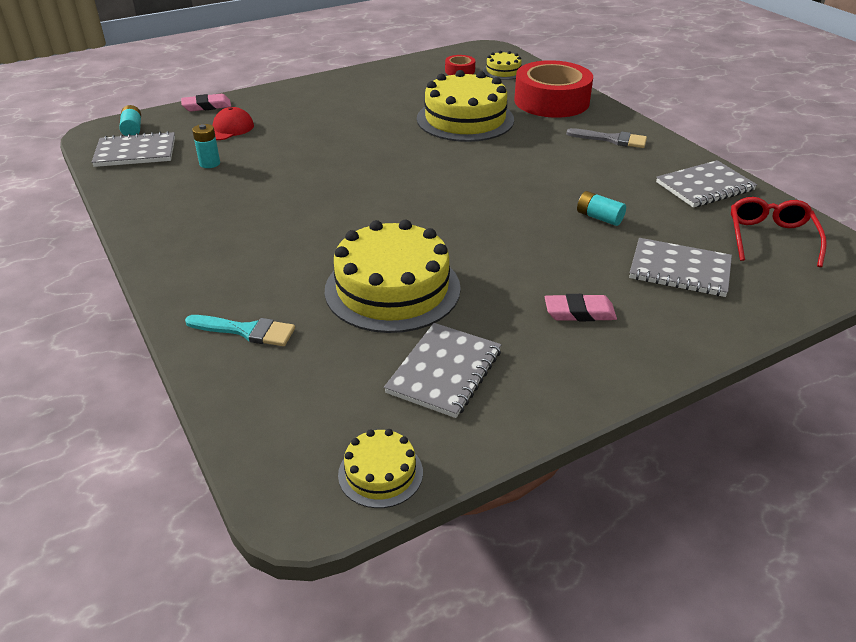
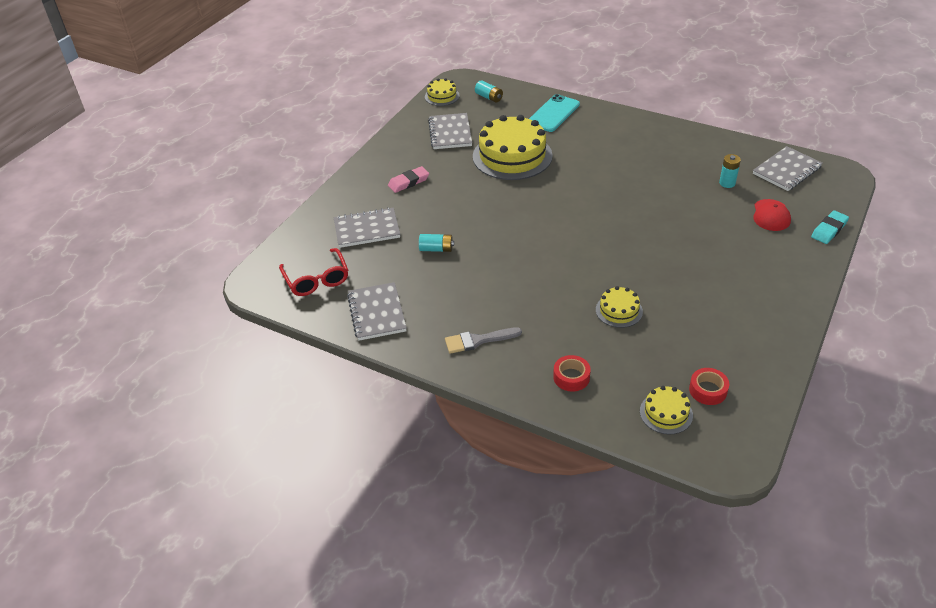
camera: 150 degrees right, 5 degrees up
turquoise battery [119,105,141,136] -> turquoise battery moved to [475,81,503,103]
pink eraser [181,94,231,111] -> turquoise eraser [811,210,849,244]
turquoise brush [185,315,295,346] -> turquoise phone [529,94,580,132]
yellow cake [417,70,514,142] -> yellow cake [596,286,643,328], size x0.48
red tape [514,60,593,118] -> red tape [553,355,591,392], size x0.43
grey notebook [656,160,757,208] -> grey notebook turned 45 degrees counterclockwise [347,282,407,341]

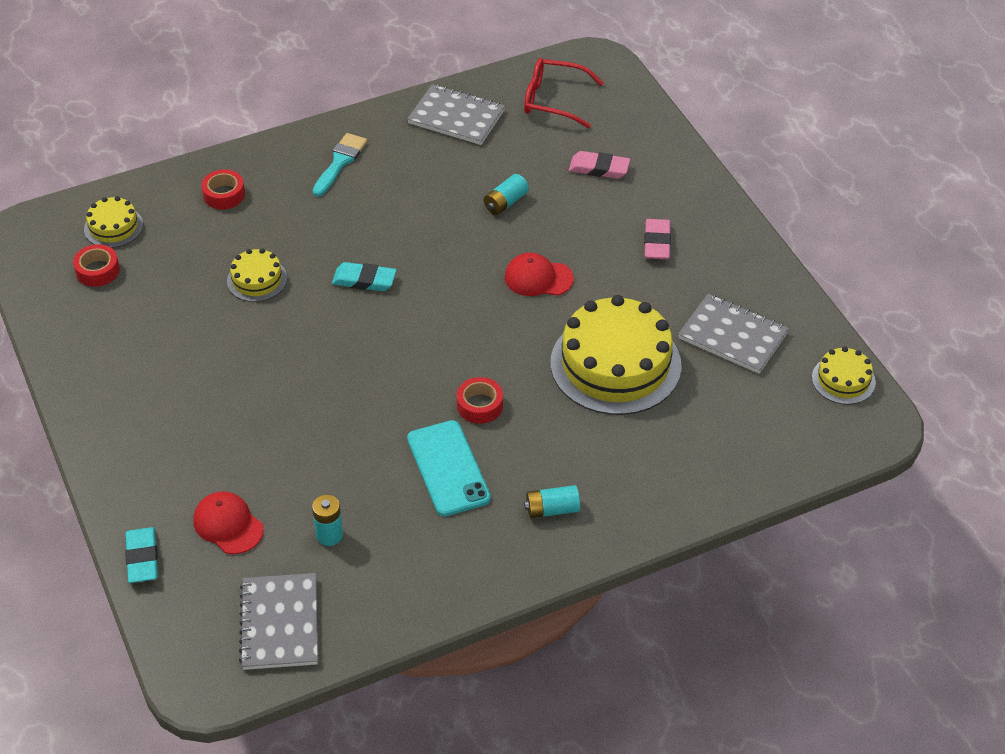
camera: 125 degrees right, 5 degrees up
grey notebook [334,207,400,248] -> pink eraser [569,151,630,179]
grey brush [445,327,522,354] -> turquoise brush [312,133,367,197]
turquoise battery [475,81,503,103] -> turquoise battery moved to [524,485,580,518]
turquoise phone [529,94,580,132] -> turquoise phone moved to [407,420,491,516]
none -> turquoise eraser [332,262,397,291]
none -> red tape [457,377,503,424]
none -> red cap [505,253,574,296]

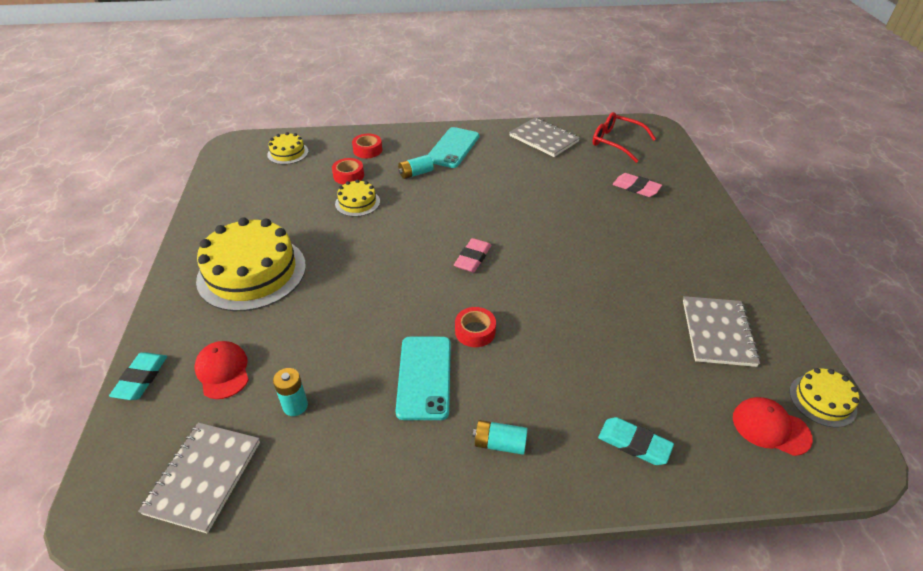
camera: 20 degrees right, 5 degrees down
red tape [73,244,120,287] -> red tape moved to [332,158,364,185]
turquoise brush [312,133,367,197] -> turquoise phone [428,127,479,168]
turquoise eraser [332,262,397,291] -> turquoise eraser moved to [598,417,674,465]
turquoise battery [484,174,529,215] -> turquoise battery moved to [398,155,434,179]
red cap [505,253,574,296] -> red cap moved to [733,397,813,456]
yellow cake [551,295,682,415] -> yellow cake moved to [196,217,306,311]
pink eraser [644,219,671,259] -> pink eraser moved to [454,238,491,272]
grey notebook [678,294,789,374] -> grey notebook turned 45 degrees clockwise [683,296,760,367]

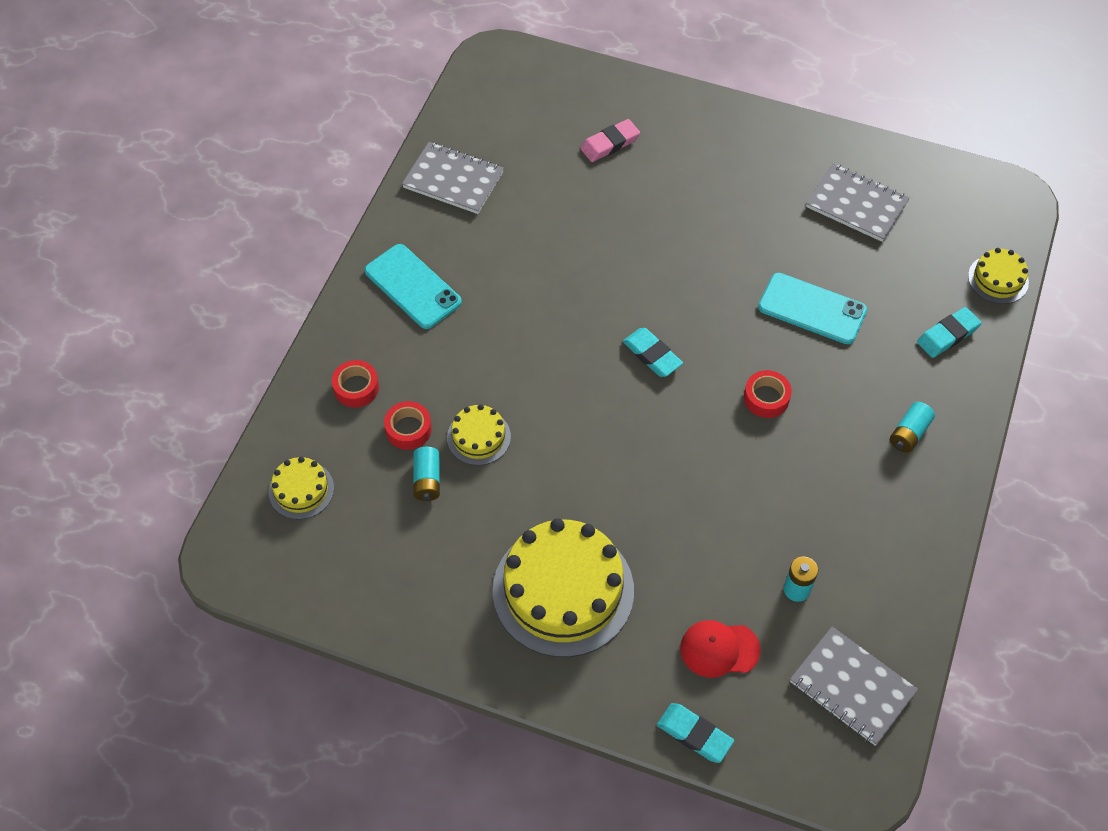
camera: 65 degrees left, 15 degrees up
turquoise phone [395,337,451,420] -> turquoise phone moved to [758,273,867,344]
turquoise battery [398,155,434,179] -> turquoise battery moved to [413,447,440,501]
pink eraser [454,238,491,272] -> turquoise eraser [623,328,683,377]
grey notebook [509,118,580,157] -> grey notebook turned 45 degrees clockwise [402,142,504,214]
red glasses [593,112,656,163] -> none
red cap [733,397,813,456] -> none
yellow cake [789,368,859,427] -> yellow cake moved to [968,248,1029,304]

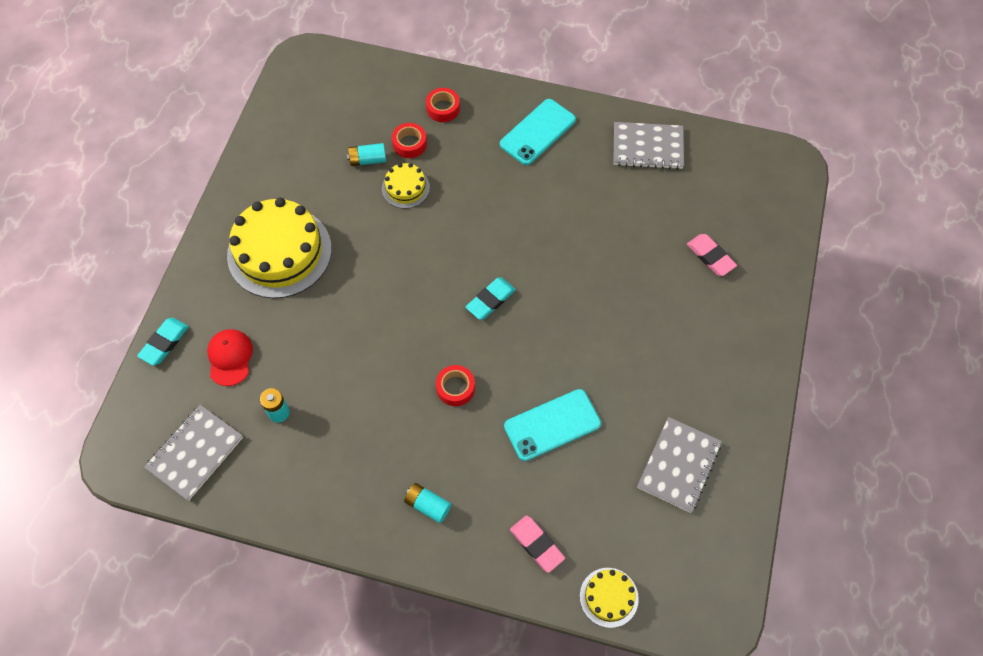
camera: 85 degrees right, 5 degrees up
yellow cake [269,457,334,519] -> none
grey notebook [402,142,504,214] -> grey notebook turned 75 degrees clockwise [613,122,684,170]
turquoise phone [758,273,867,344] -> turquoise phone turned 45 degrees clockwise [504,389,601,461]
turquoise eraser [917,307,982,358] -> pink eraser [510,516,565,573]

